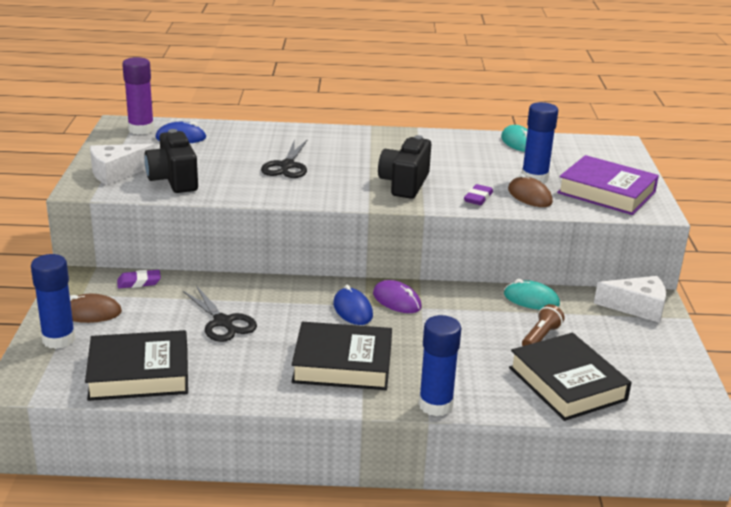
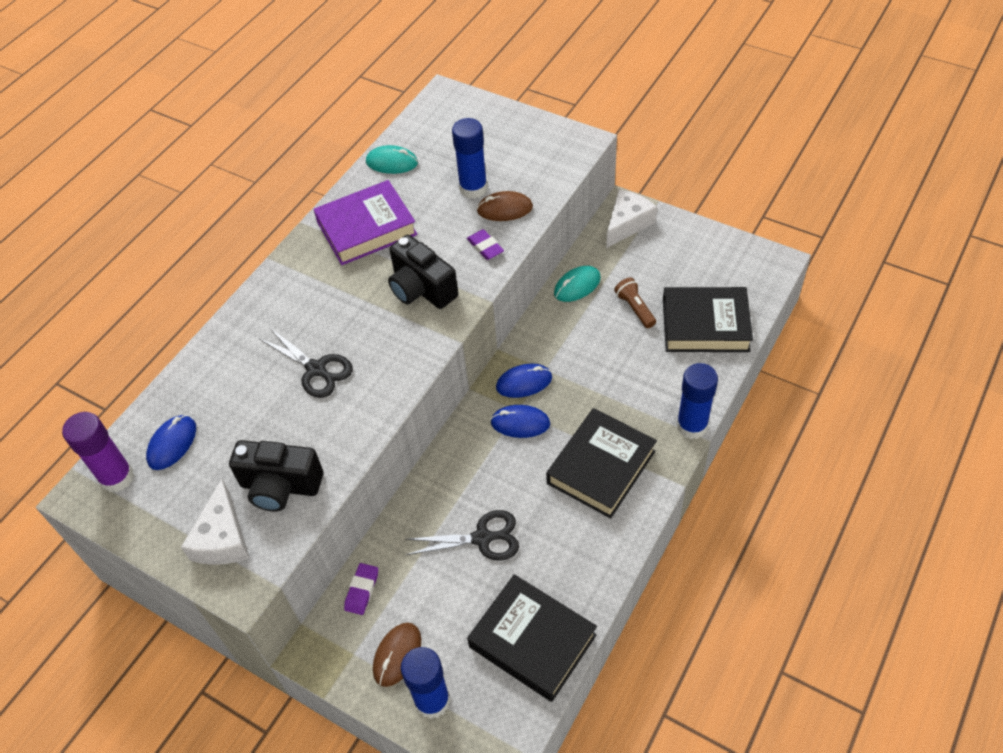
camera: 55 degrees left, 25 degrees up
black book [85,330,188,401] -> black book turned 75 degrees counterclockwise [467,574,597,702]
purple mouse [373,280,422,313] -> blue mouse [496,364,552,398]
purple book [557,155,659,215] -> purple book moved to [314,180,418,265]

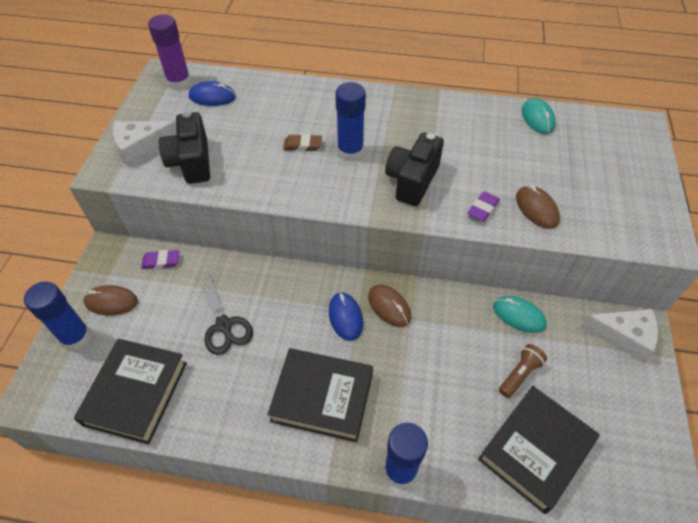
camera: 65 degrees right, 0 degrees up
black scissors [258,327,353,398] -> brown eraser [283,134,322,151]
purple book [314,180,418,265] -> none
blue glue stick [452,118,488,199] -> blue glue stick moved to [335,82,366,162]
blue mouse [496,364,552,398] -> brown mouse [368,285,411,327]
black book [663,287,753,352] -> black book turned 60 degrees clockwise [478,386,600,514]

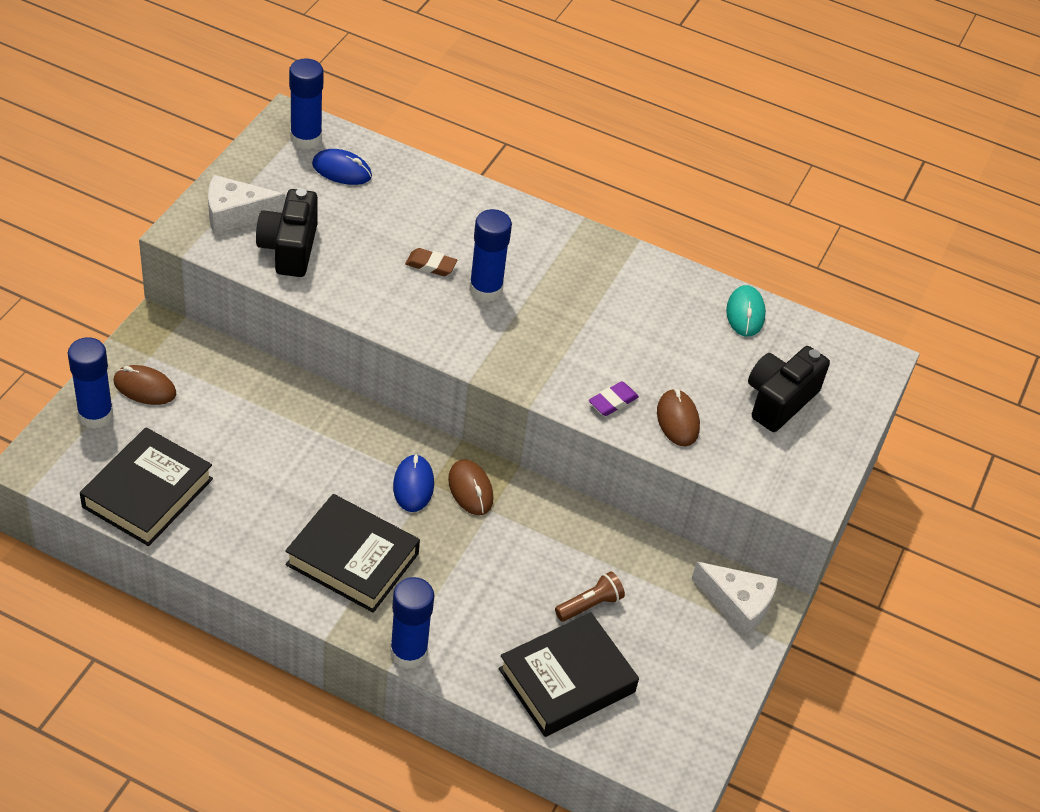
camera: 10 degrees right, 5 degrees down
purple eraser [141,250,180,269] -> none
purple glue stick [148,14,191,90] -> blue glue stick [289,59,324,150]
black scissors [196,274,253,355] -> none
black camera [385,132,444,206] -> black camera moved to [748,346,830,432]
turquoise mouse [493,296,547,333] -> none

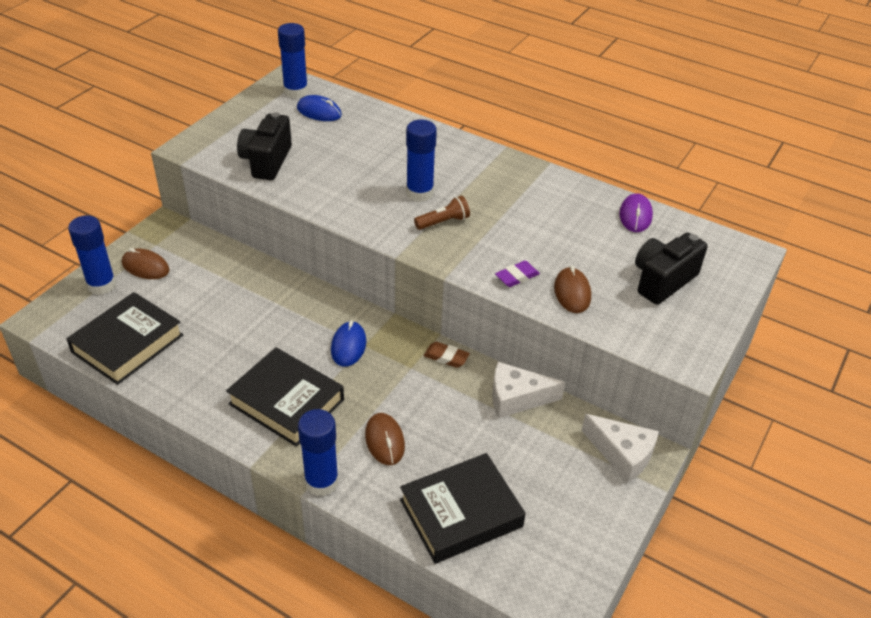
camera: 10 degrees right, 5 degrees down
white cheese [208,175,285,234] -> white cheese moved to [492,362,565,418]
brown eraser [405,248,458,276] -> brown eraser moved to [424,342,470,368]
brown mouse [448,459,493,515] -> brown mouse moved to [365,413,405,465]
brown flashlight [555,572,625,622] -> brown flashlight moved to [414,196,470,230]
turquoise mouse [726,285,766,337] -> purple mouse [619,193,653,232]

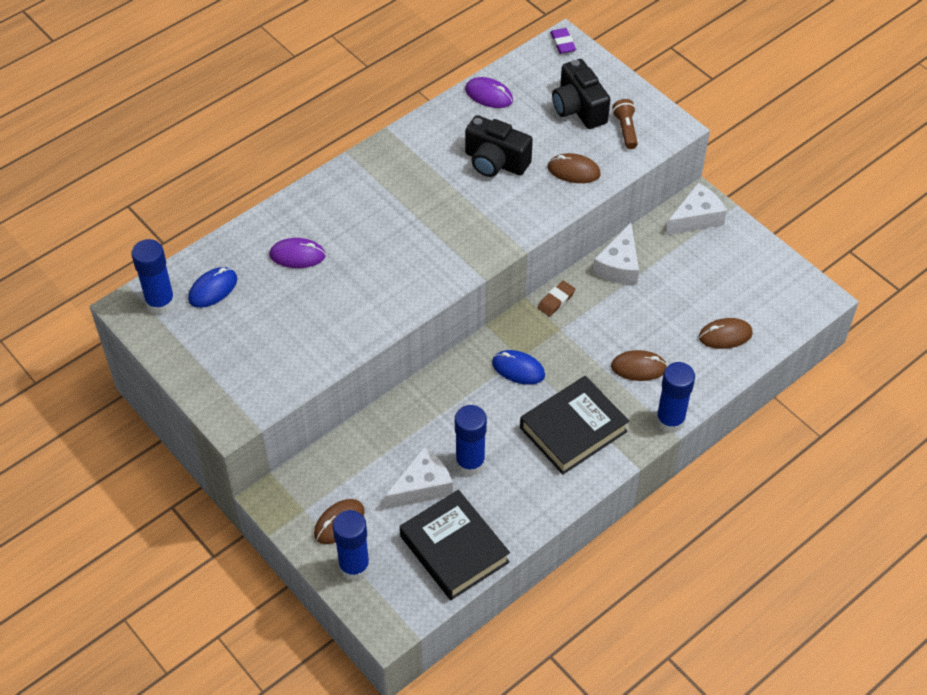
camera: 70 degrees left, 10 degrees up
black camera [237,112,292,180] -> black camera moved to [465,115,533,177]
black book [400,453,526,564] -> brown mouse [699,318,753,349]
blue glue stick [406,120,437,202] -> blue glue stick moved to [455,405,487,476]
brown flashlight [414,196,470,230] -> brown flashlight moved to [612,99,638,149]
purple eraser [495,261,540,287] -> purple eraser moved to [550,28,576,54]
none -> purple mouse [269,238,326,268]
none -> white cheese [384,447,453,509]

